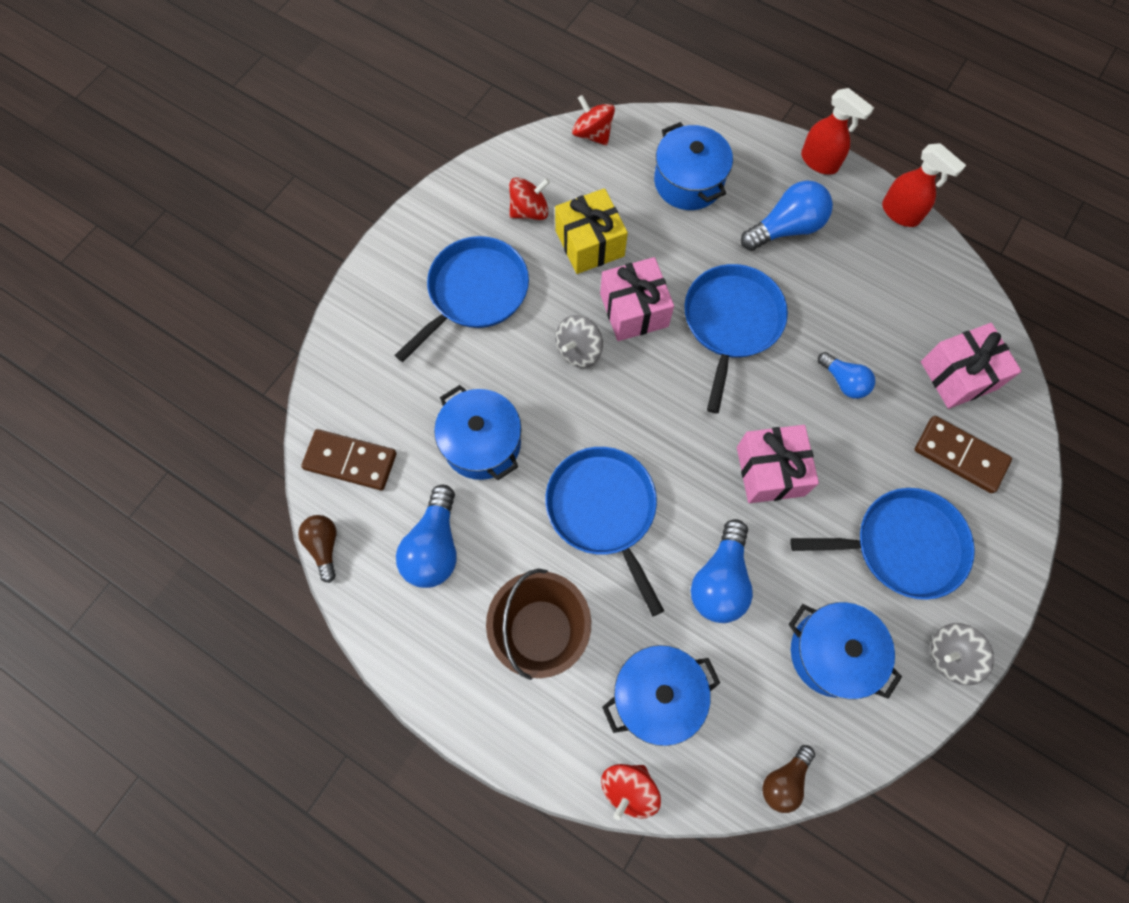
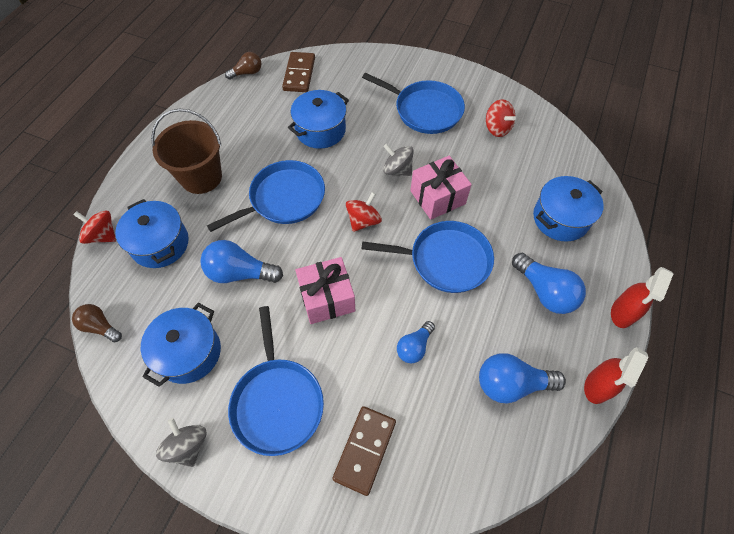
camera: 80 degrees right, 10 degrees down
blue light bulb [396,485,457,588] -> blue light bulb moved to [479,353,566,404]
yellow gift [555,188,628,274] -> none
red spinning top [572,95,615,146] -> red spinning top moved to [346,192,382,232]
pink gift [921,323,1022,409] -> none

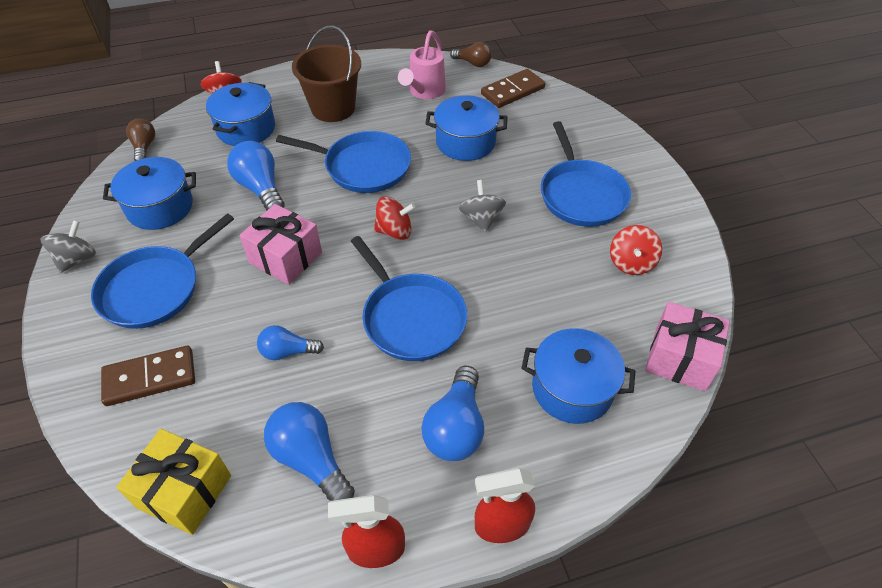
camera: 50 degrees right, 10 degrees down
pink gift [410,156,472,220] -> pink gift moved to [645,302,730,391]
none -> yellow gift [116,429,231,535]
none -> pink watering can [398,30,446,99]

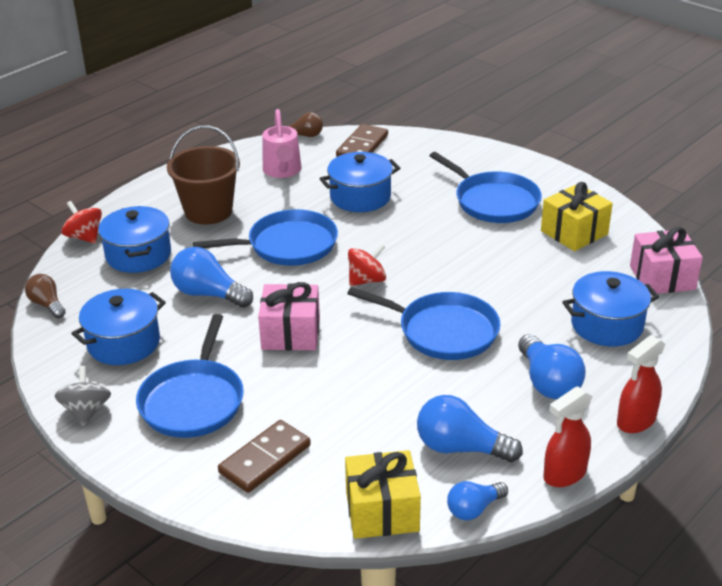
camera: 30 degrees left, 15 degrees down
blue light bulb [257,325,324,360] -> blue light bulb moved to [447,481,508,520]
grey spinning top [459,180,506,233] -> none
red spinning top [610,225,662,275] -> yellow gift [541,182,613,251]

